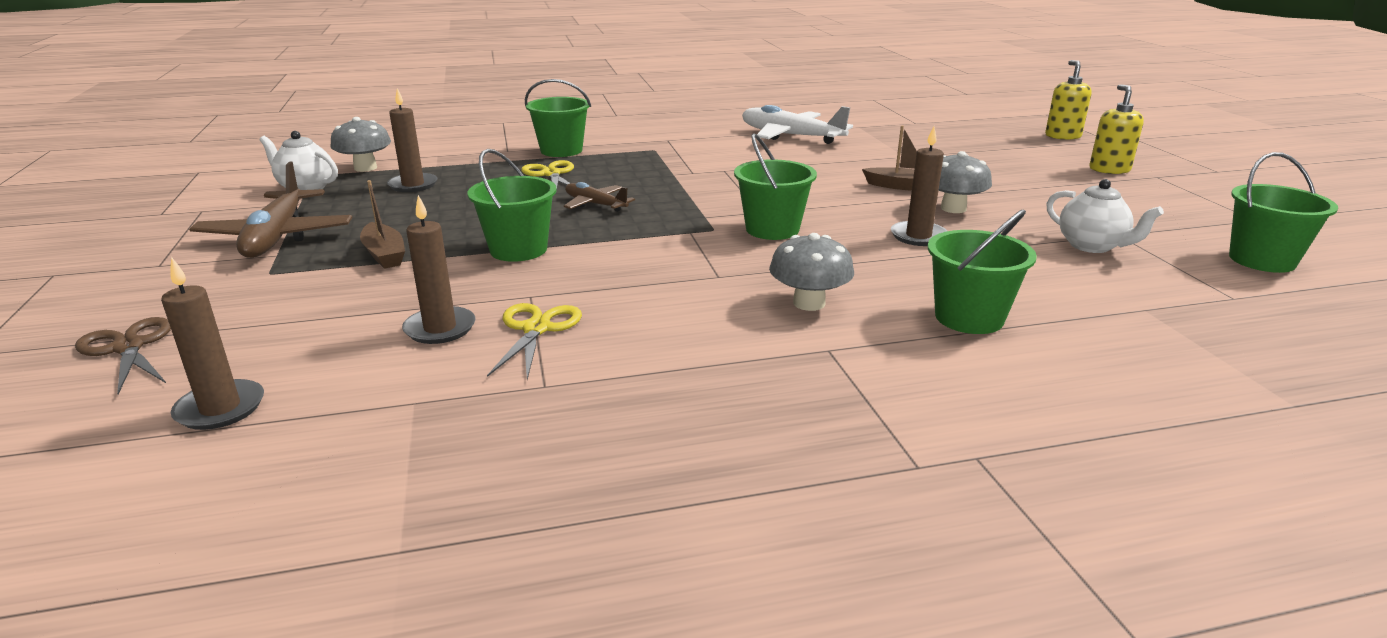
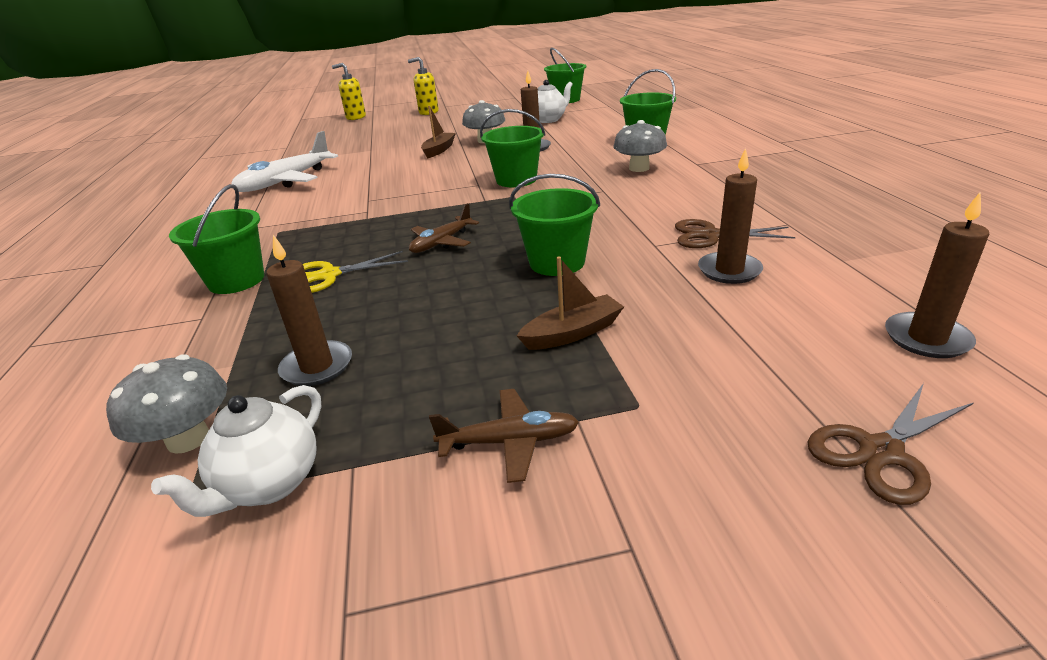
camera: 85 degrees left, 5 degrees up
brown plane [189,162,353,258] -> brown plane [429,389,579,483], size x0.56
yellow scissors [487,303,582,380] -> brown scissors [675,219,796,248]

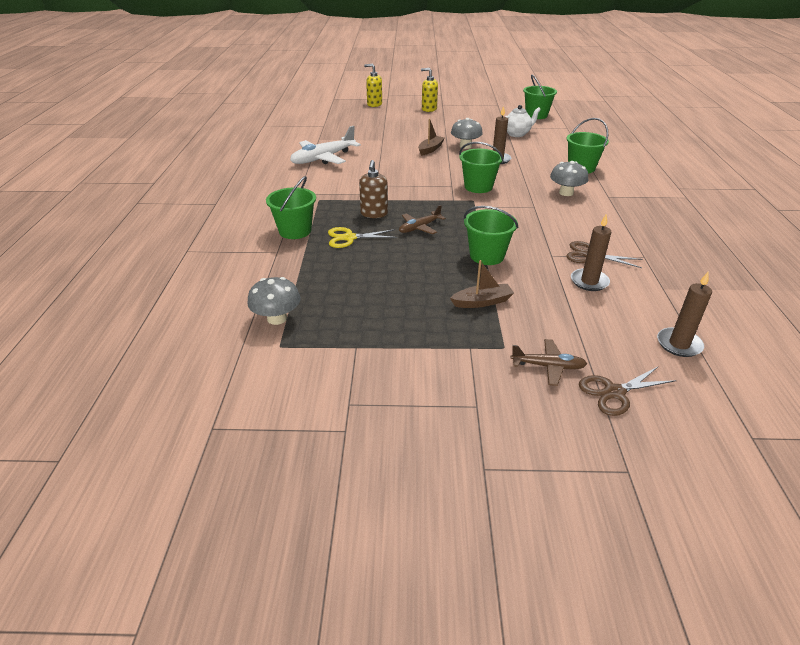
camera: 10 degrees right, 5 degrees up
white teapot [151,385,322,517] -> none
brown candle [266,235,352,386] -> none
brown plane [429,389,579,483] -> brown plane moved to [511,339,587,386]
none -> brown soap dispenser [359,160,388,218]

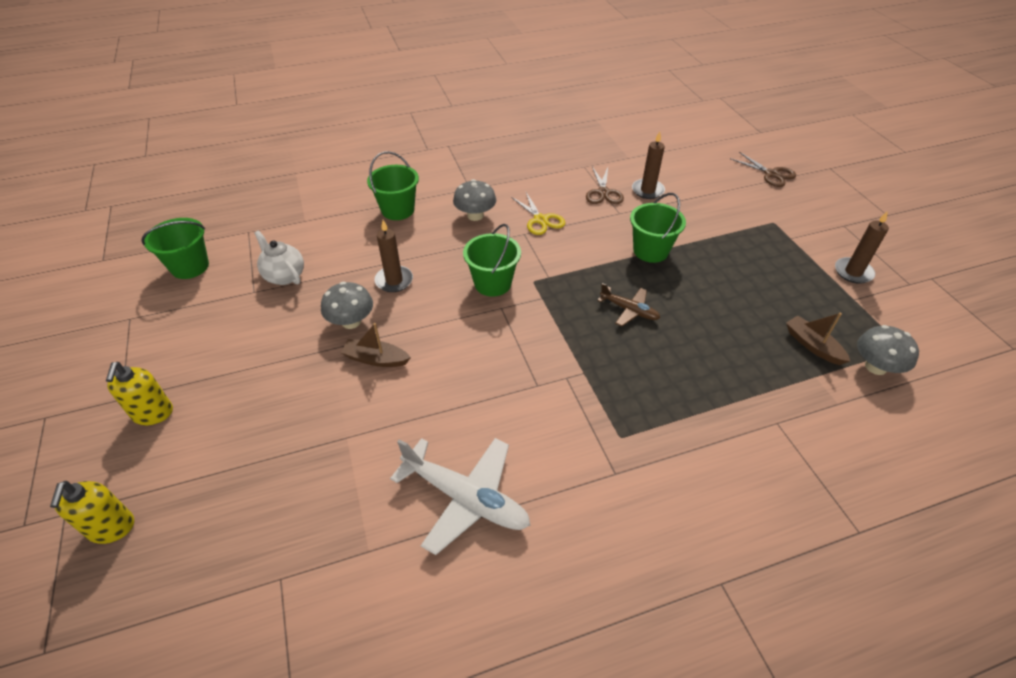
camera: 110 degrees left, 10 degrees up
green bucket [266,176,316,239] -> none
yellow scissors [328,227,397,248] -> yellow scissors moved to [511,192,566,235]
brown soap dispenser [359,160,388,218] -> none
brown boat [450,260,514,308] -> brown boat moved to [786,313,850,365]
brown plane [511,339,587,386] -> none
brown candle [657,272,712,357] -> brown candle moved to [835,211,889,284]

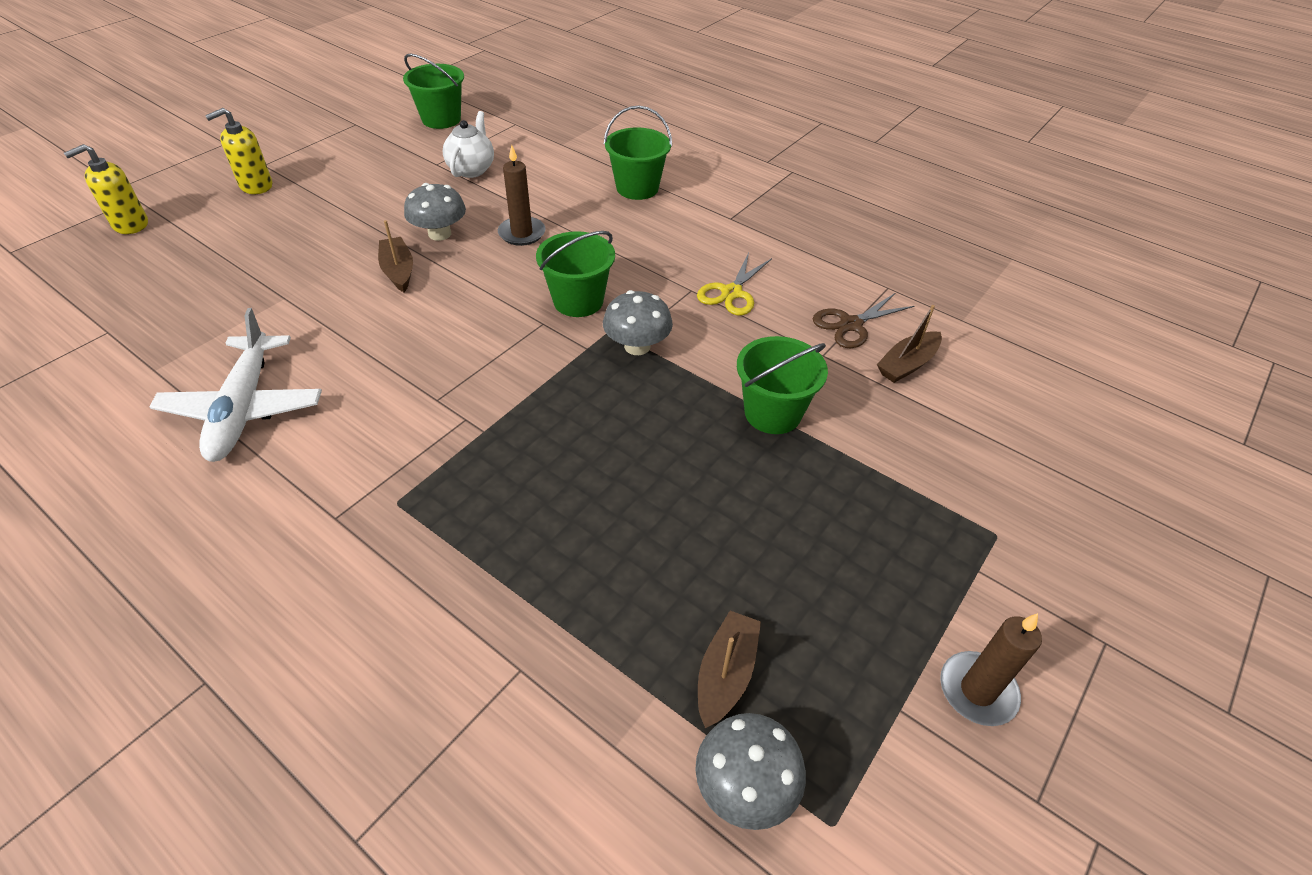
camera: 55 degrees right, 0 degrees up
grey mushroom [453,179,496,221] -> grey mushroom moved to [603,290,673,355]
brown plane [597,283,660,326] -> none
brown candle [632,132,665,199] -> brown boat [877,305,942,383]
brown scissors [730,152,796,187] -> none

